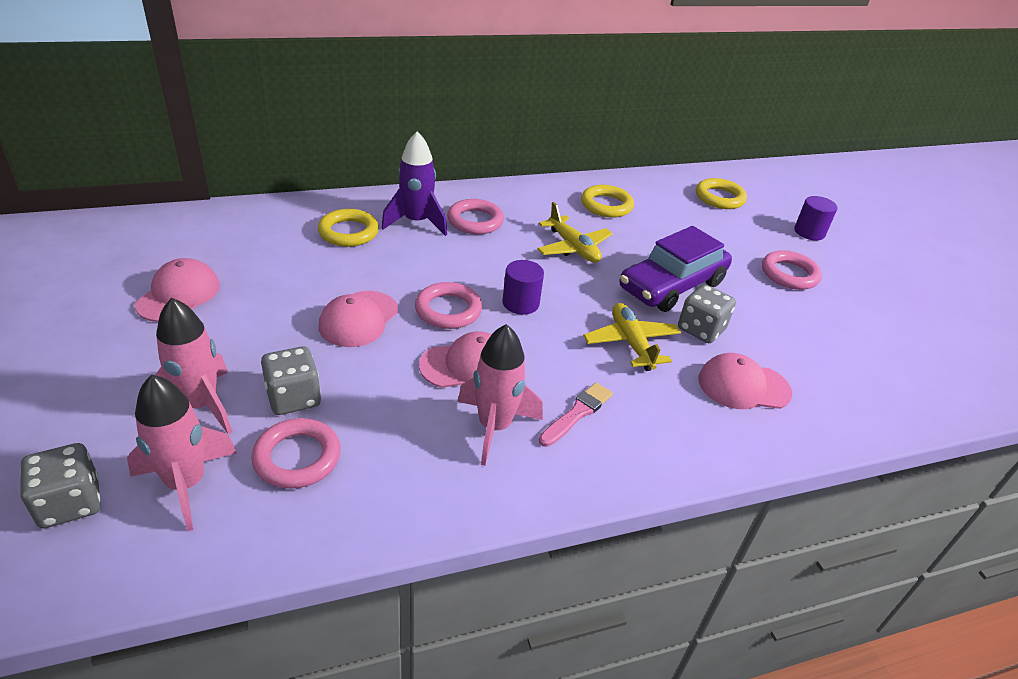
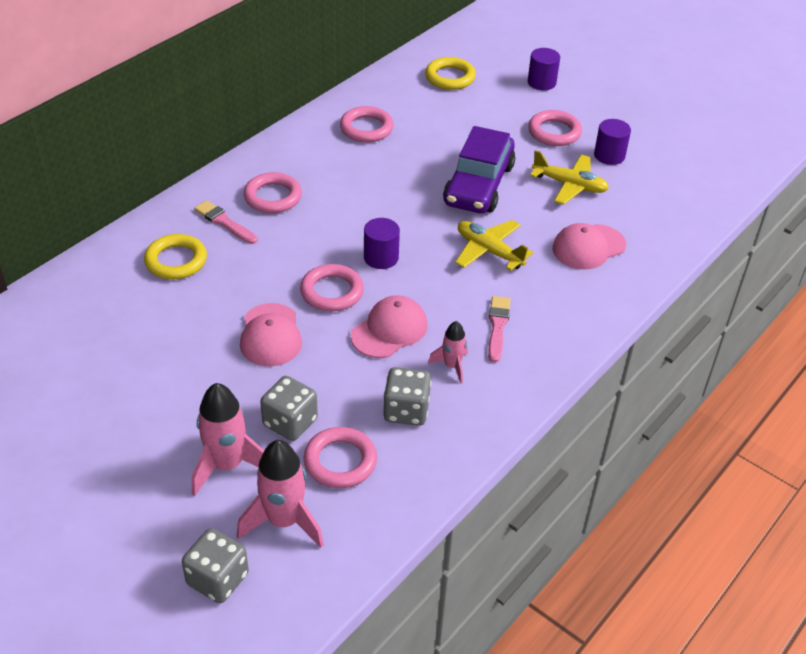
camera: 30 degrees left, 5 degrees up
pink cap [135,258,220,322] -> none
purple rocket [381,131,447,236] -> pink brush [194,200,258,244]
pink rocket [458,324,543,466] -> pink rocket [428,321,468,384], size x0.57
yellow plane [537,202,613,263] -> yellow plane moved to [530,150,609,204]
yellow ring [581,185,634,218] -> pink ring [340,106,394,142]
grey dice [678,284,736,343] -> grey dice moved to [383,367,431,426]
none -> purple cylinder [594,119,631,165]

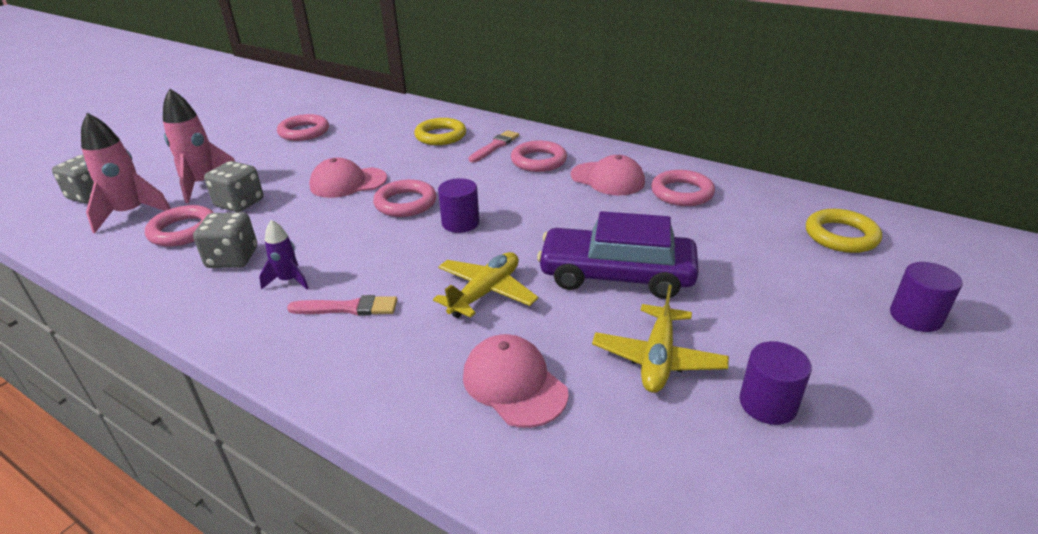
camera: 85 degrees right, 10 degrees down
pink cap [351,295,428,358] -> pink cap moved to [571,155,645,195]
pink rocket [428,321,468,384] -> purple rocket [259,220,309,290]
pink ring [528,110,582,146] -> pink ring moved to [277,114,329,141]

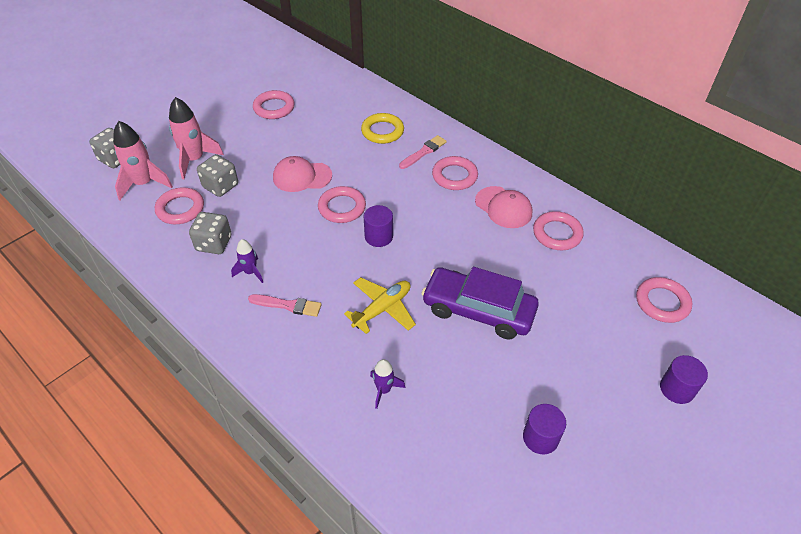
camera: 10 degrees right, 15 degrees up
pink cap [463,334,568,428] -> purple rocket [370,359,405,409]
yellow plane [592,285,729,393] -> none
yellow ring [806,209,882,253] -> pink ring [636,277,692,323]

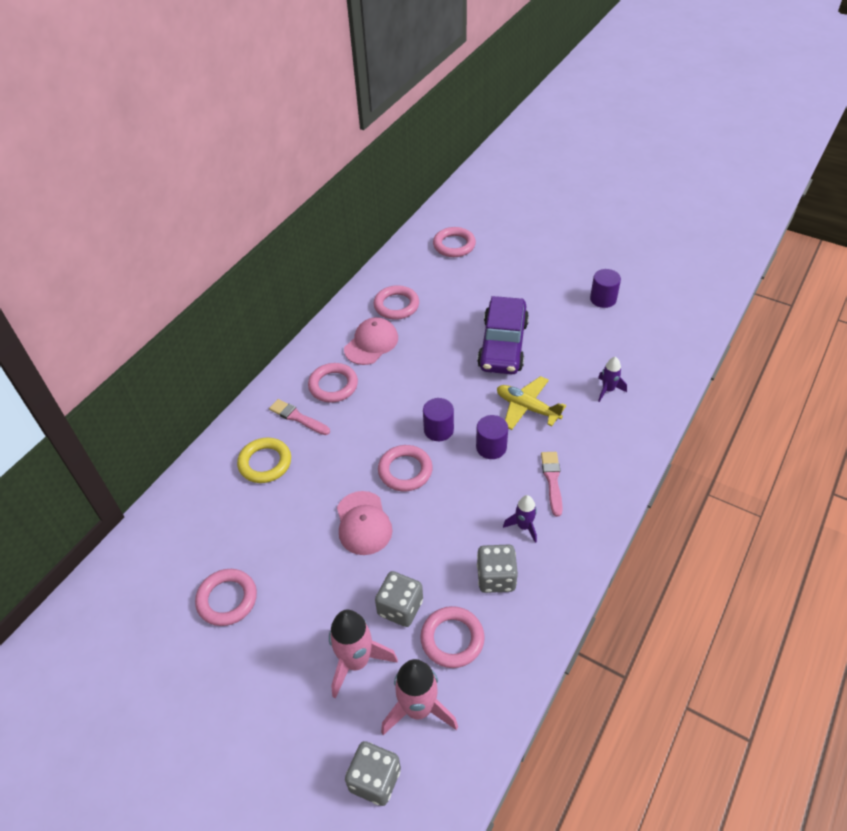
camera: 100 degrees left, 0 degrees up
purple cylinder [660,355,708,404] -> purple cylinder moved to [476,415,508,459]

